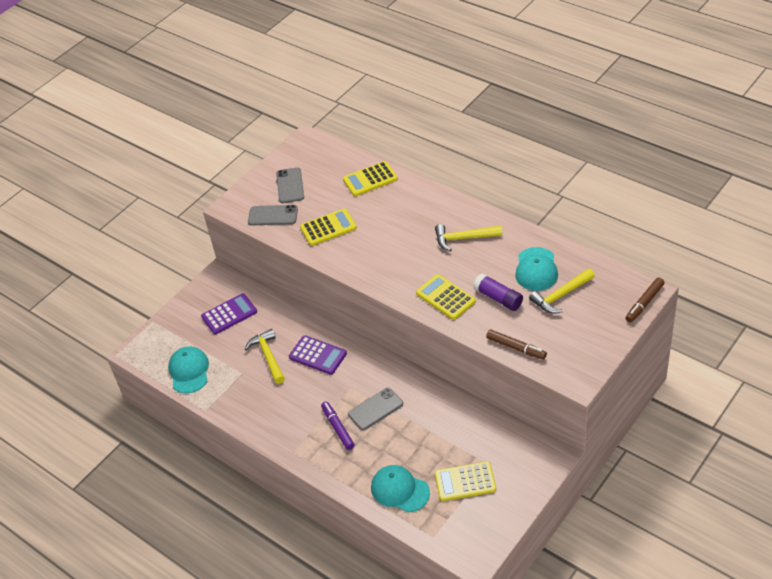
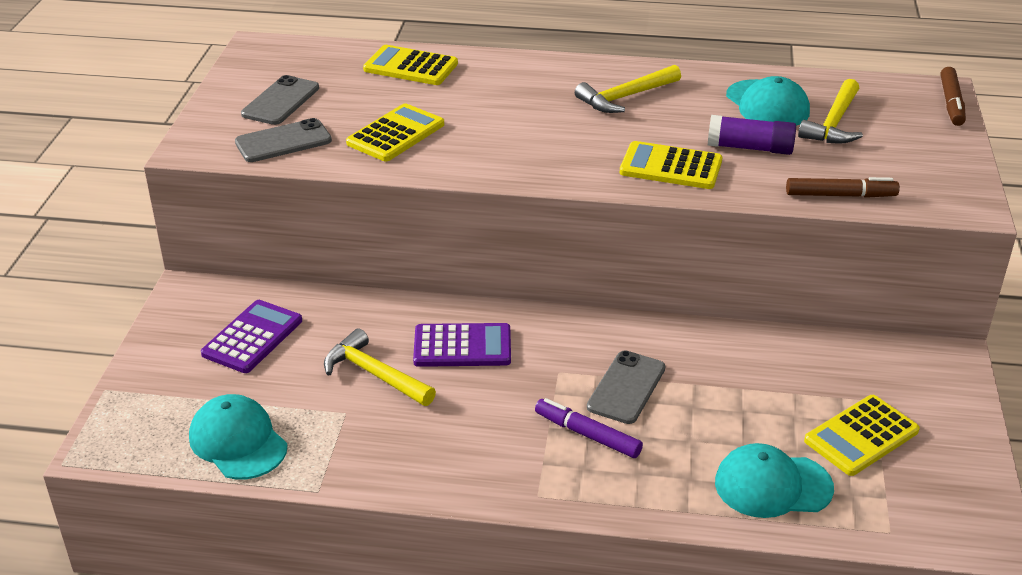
camera: 35 degrees left, 10 degrees down
grey phone [276,167,304,203] -> grey phone turned 60 degrees clockwise [241,75,319,125]
yellow calculator [343,161,398,196] -> yellow calculator turned 75 degrees clockwise [363,45,458,85]

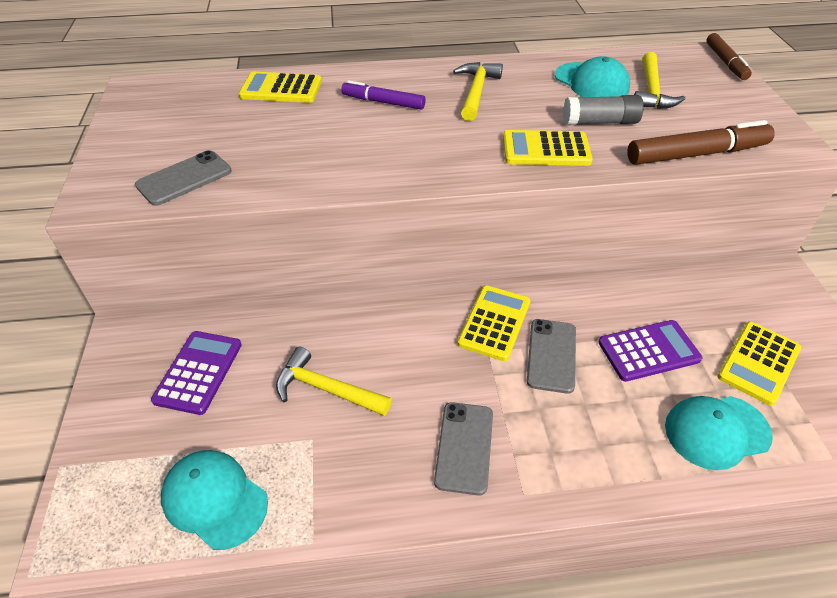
camera: 15 degrees left, 10 degrees up
grey phone [241,75,319,125] -> grey phone moved to [434,402,493,496]
yellow calculator [346,103,444,161] -> yellow calculator moved to [457,285,531,361]
purple calculator [413,323,511,367] -> purple calculator moved to [598,320,702,382]
purple marker [535,398,643,458] -> purple marker moved to [341,80,426,110]
yellow hammer [575,65,681,113] -> yellow hammer turned 150 degrees clockwise [453,62,503,121]
purple glue stick [707,115,796,155] -> grey glue stick [563,95,644,125]
brown marker [786,177,900,198] -> brown marker [627,120,775,165], size x1.56

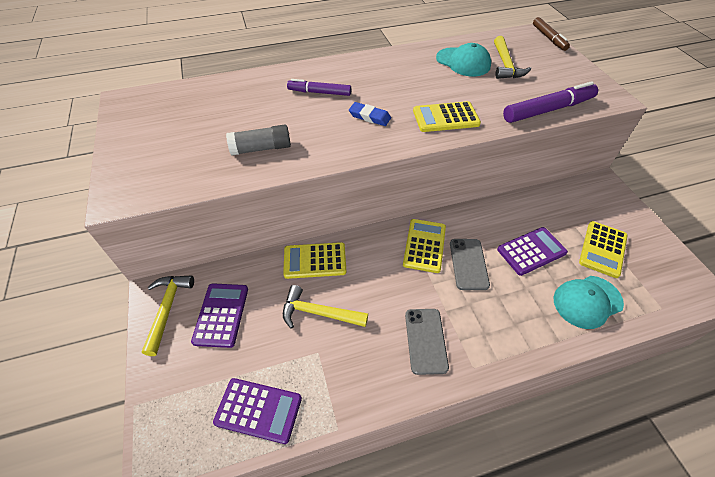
camera: 10 degrees left, 5 degrees up
grey phone [135,150,232,206] -> none
turquoise cap [161,450,268,550] -> purple calculator [213,378,302,444]
yellow calculator [239,72,322,103] -> yellow calculator moved to [283,242,346,279]
yellow hammer [453,62,503,121] -> yellow hammer moved to [142,275,194,356]
grey glue stick [563,95,644,125] -> grey glue stick moved to [226,125,291,156]
brown marker [627,120,775,165] -> purple marker [503,81,598,123]
none -> blue eraser [349,102,391,126]

